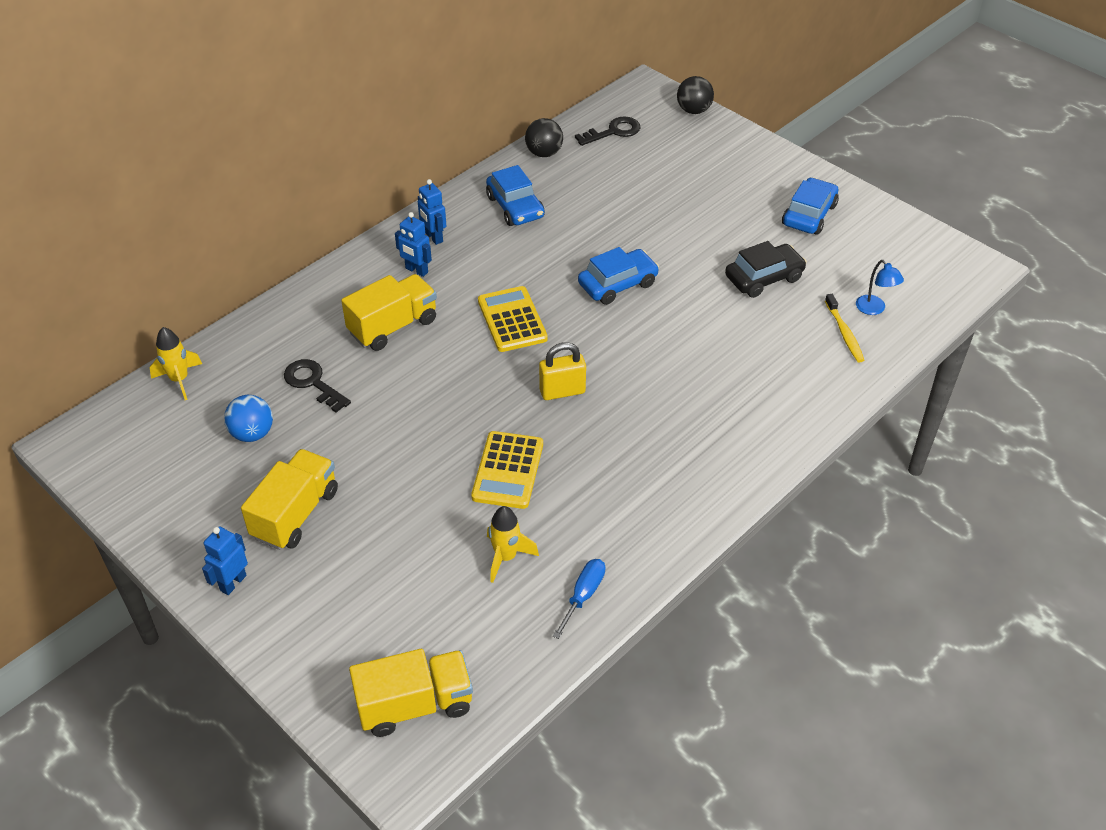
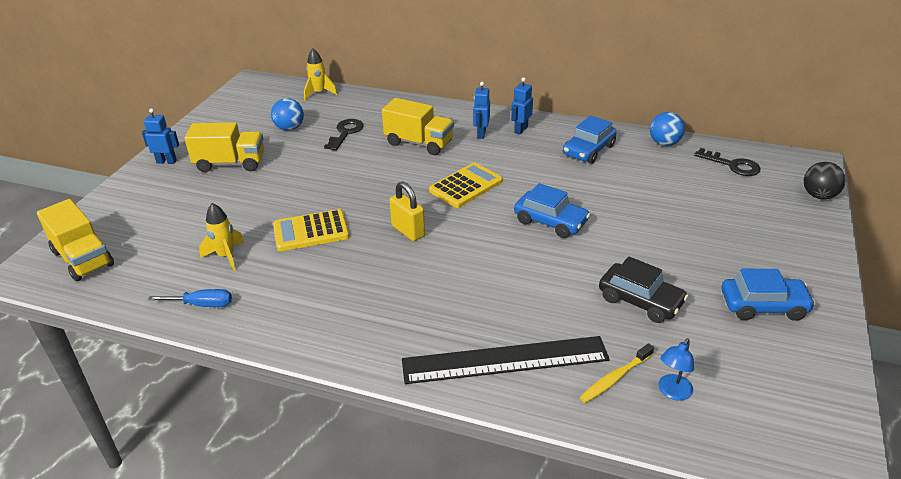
camera: 65 degrees right, 10 degrees down
black ball [525,118,563,157] -> blue ball [650,112,685,146]
none -> black ruler [402,336,610,384]

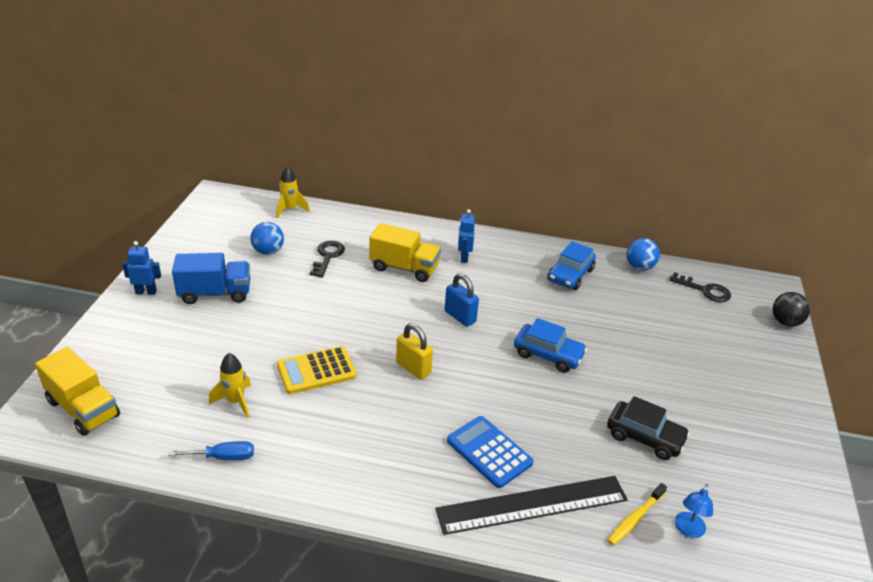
camera: 10 degrees left, 0 degrees up
yellow truck [184,122,264,172] -> blue truck [172,253,250,304]
yellow calculator [429,163,503,208] -> blue padlock [445,273,479,327]
blue robot [511,78,533,134] -> none
blue car [721,269,816,321] -> none
none -> blue calculator [447,416,534,488]

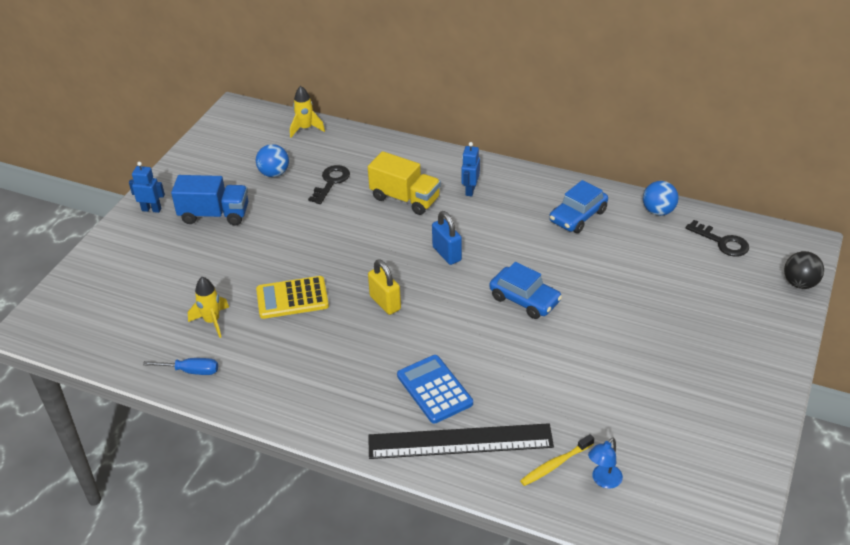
camera: 15 degrees right, 5 degrees up
yellow truck [35,347,120,436] -> none
black car [607,396,690,460] -> none

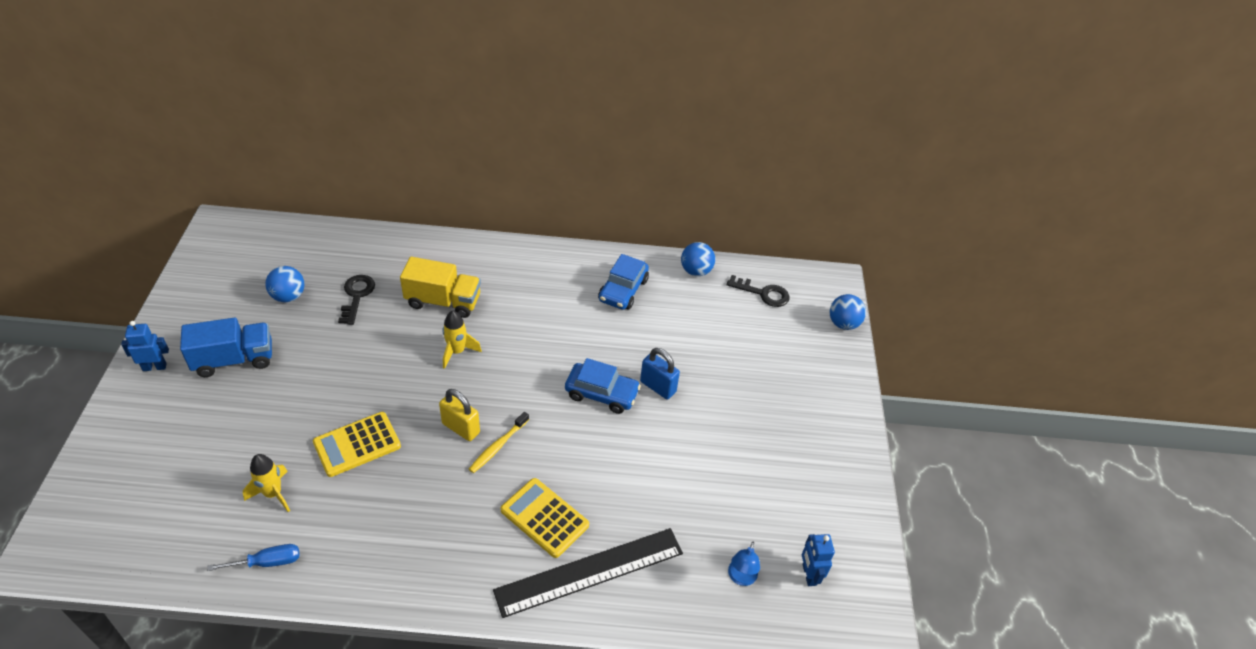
camera: 25 degrees left, 5 degrees up
yellow rocket [290,86,325,138] -> yellow rocket moved to [442,310,482,369]
blue calculator [397,355,473,424] -> yellow calculator [501,478,589,558]
blue padlock [432,211,462,265] -> blue padlock moved to [640,348,680,399]
blue robot [461,142,480,196] -> blue robot moved to [802,534,835,586]
yellow toothbrush [520,434,594,486] -> yellow toothbrush moved to [469,412,529,473]
black ball [784,251,824,289] -> blue ball [829,294,866,330]

